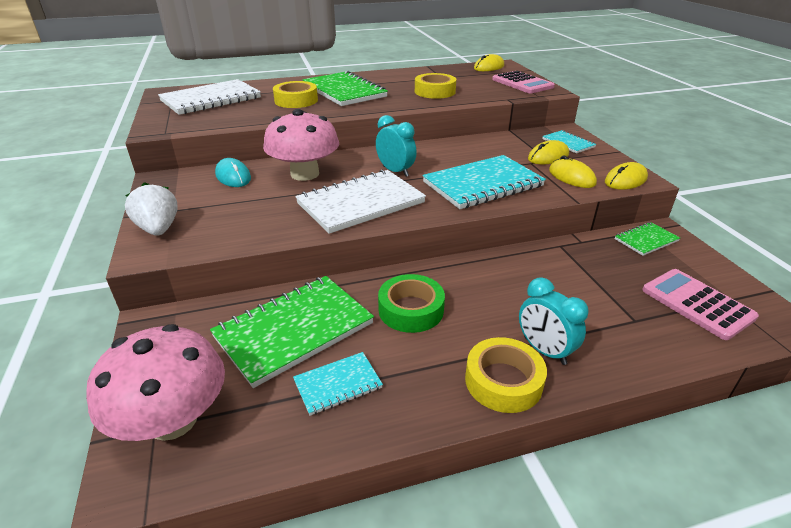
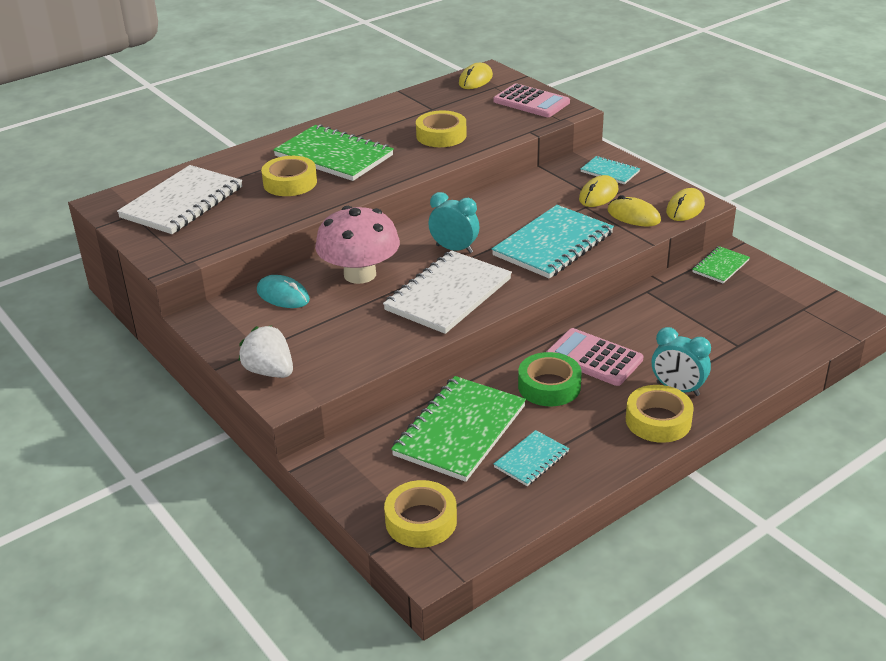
camera: 20 degrees left, 0 degrees up
pink mushroom [86,324,225,441] -> yellow tape [384,480,457,548]
pink calculator [642,269,759,340] -> pink calculator moved to [546,328,644,386]

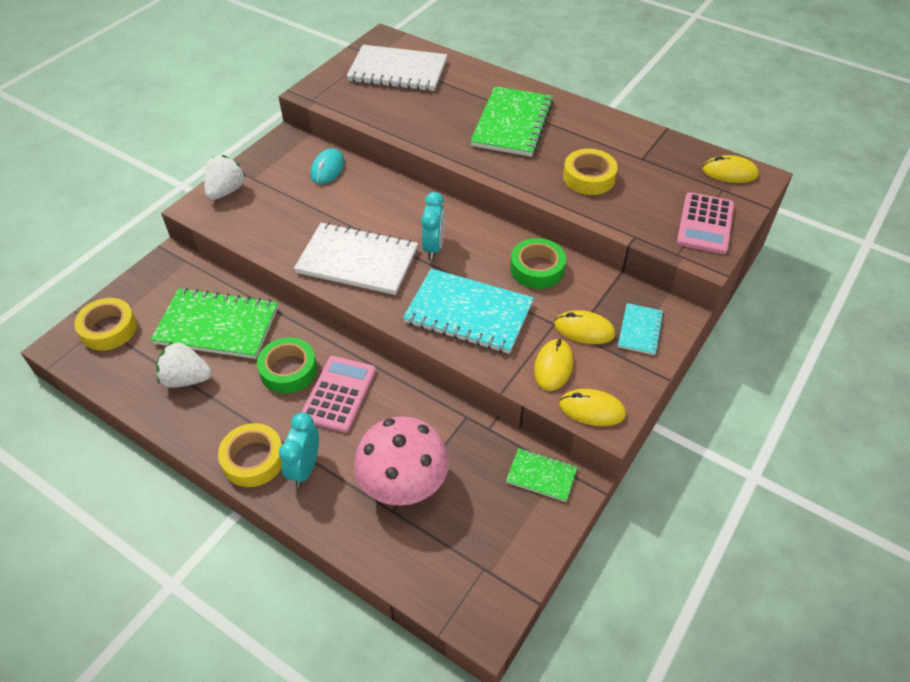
camera: 70 degrees right, 15 degrees up
yellow tape [261,156,317,196] -> none
pink mushroom [315,206,400,284] -> pink mushroom moved to [354,416,449,506]
turquoise notebook [494,430,569,486] -> white strawberry [156,342,212,388]
none -> green tape [510,238,566,289]

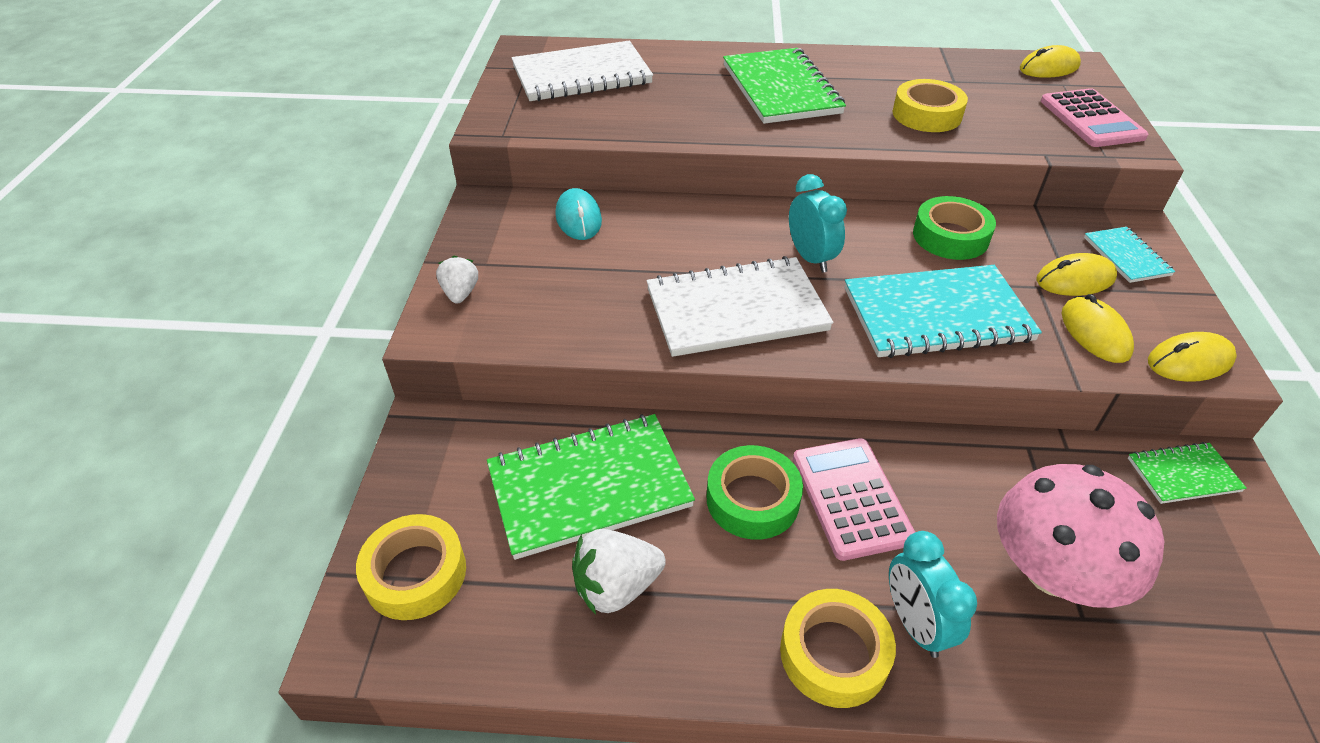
camera: 30 degrees left, 5 degrees down
white strawberry [204,155,246,200] -> white strawberry [436,256,478,304], size x0.65

